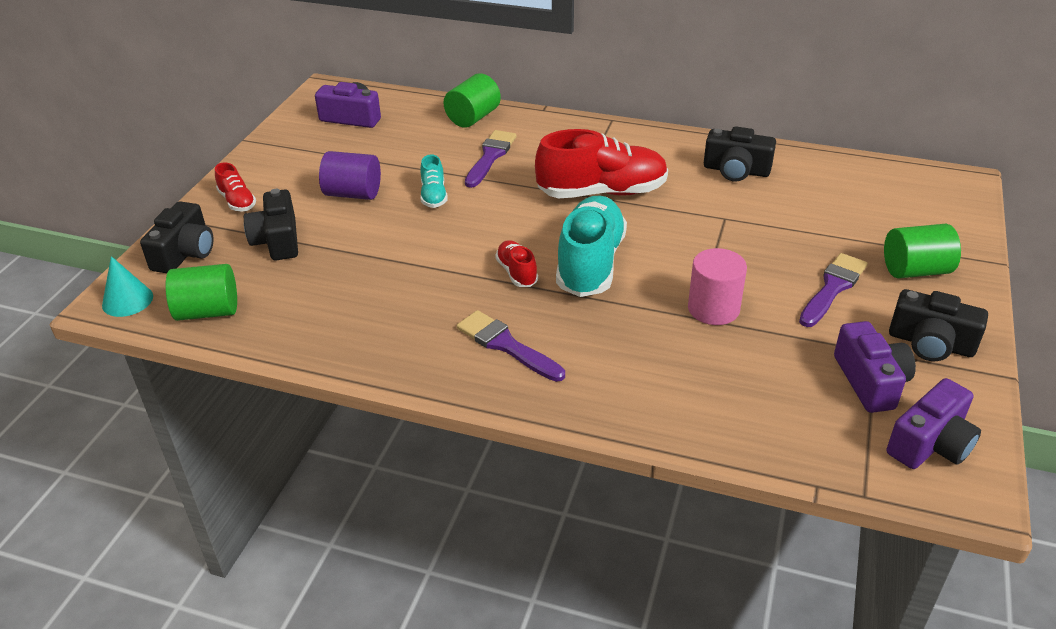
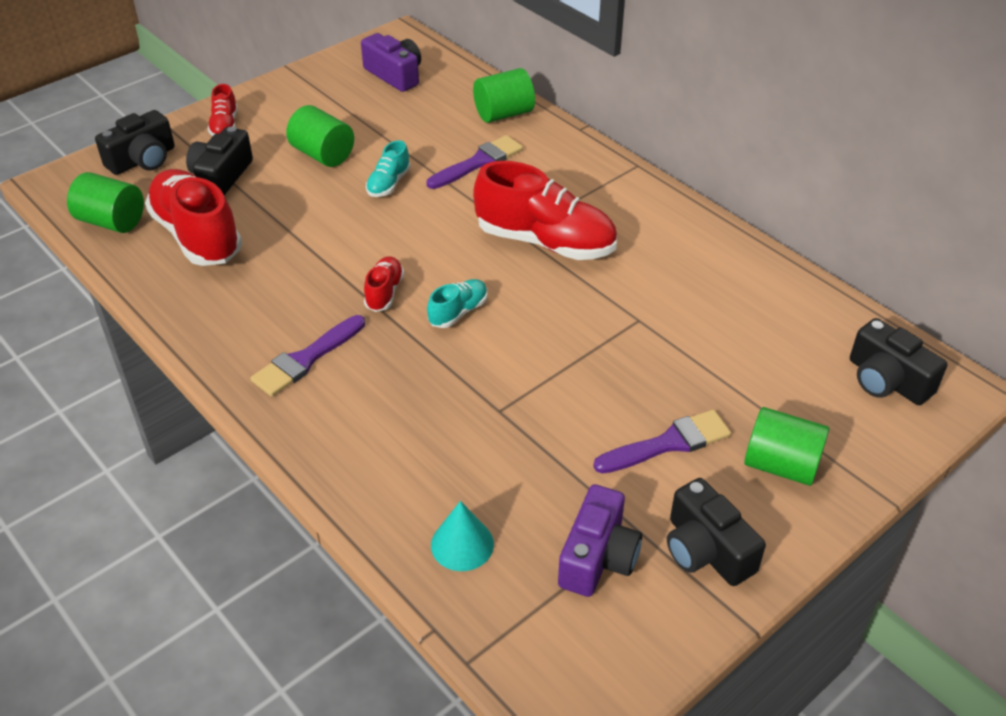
camera: 30 degrees right, 5 degrees up
turquoise cone [102,256,153,317] -> turquoise cone moved to [431,501,494,571]
purple cylinder [319,151,381,200] -> green cylinder [286,105,354,167]
purple brush [457,310,565,382] -> purple brush turned 120 degrees counterclockwise [250,315,365,397]
turquoise shoe [556,196,627,297] -> turquoise shoe [427,279,487,328], size x0.48
pink cylinder [688,248,747,325] -> none
black camera [704,126,776,182] -> black camera moved to [850,318,947,405]
purple camera [887,378,981,469] -> none
none -> red shoe [145,169,242,266]

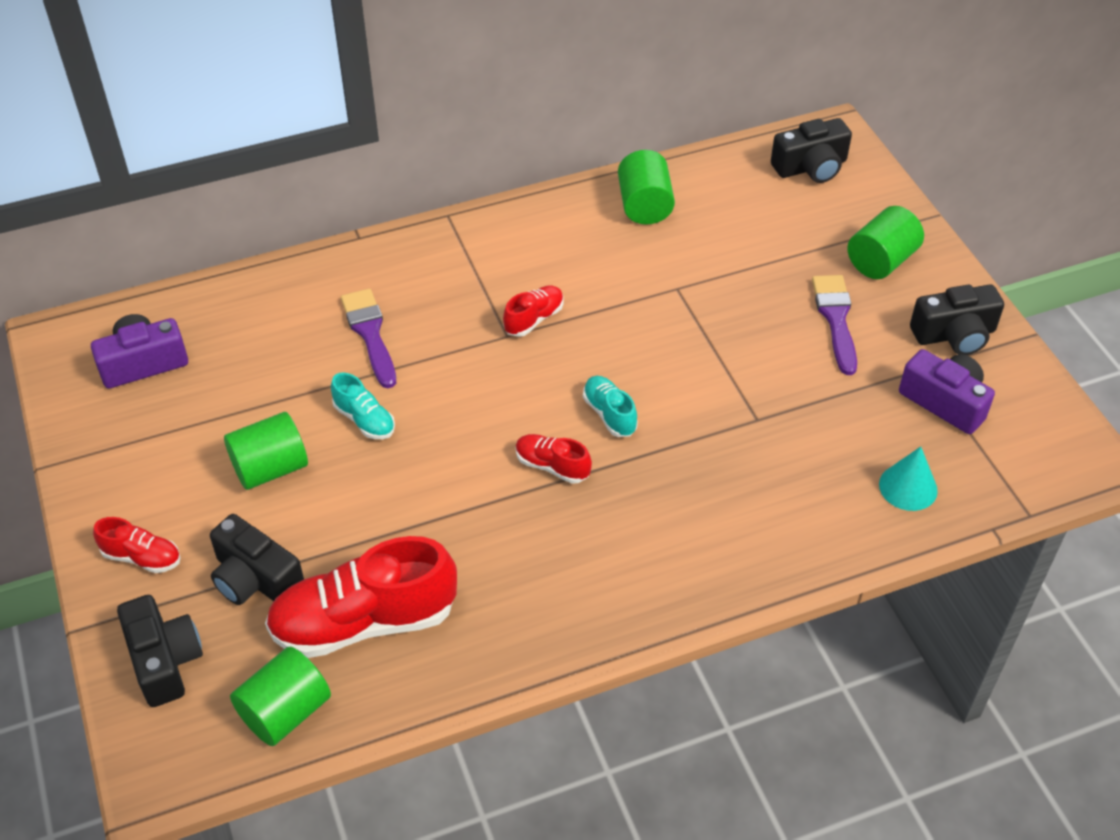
camera: 70 degrees left, 5 degrees up
purple brush [250,315,365,397] -> none
green cylinder [473,68,535,123] -> green cylinder moved to [618,150,675,225]
red shoe [473,161,617,260] -> red shoe [503,285,564,337], size x0.48

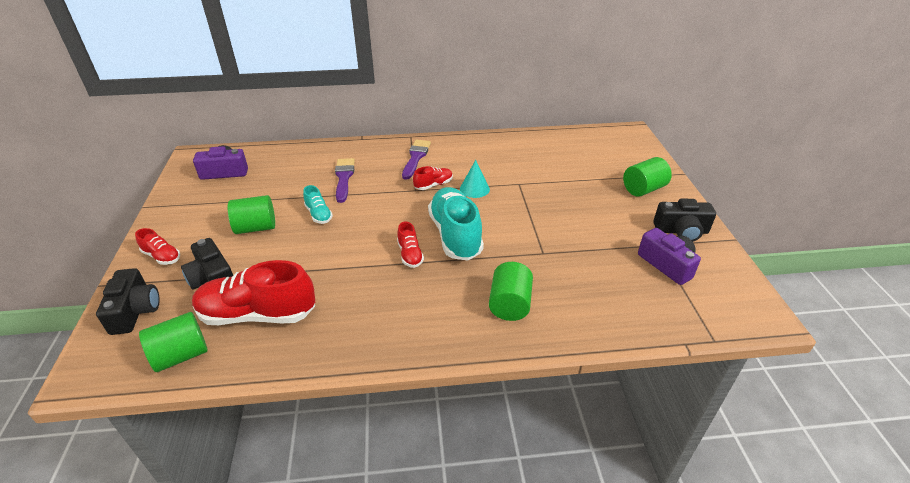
camera: 15 degrees right, 10 degrees down
red shoe [516,434,592,484] -> red shoe turned 150 degrees counterclockwise [397,221,424,268]
turquoise shoe [583,376,638,437] -> turquoise shoe [428,187,484,260], size x2.10
green cylinder [618,150,675,225] -> green cylinder moved to [489,262,533,321]
black camera [771,118,852,183] -> none
purple brush [812,275,857,375] -> purple brush moved to [402,140,431,180]
turquoise cone [879,447,938,511] -> turquoise cone moved to [460,160,490,198]

